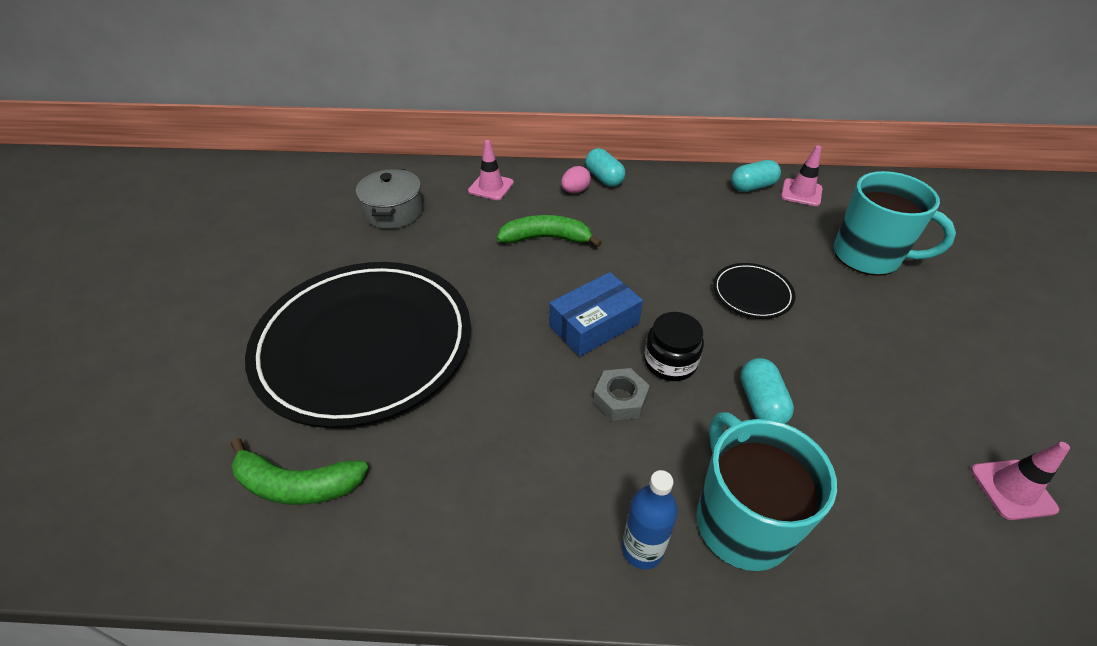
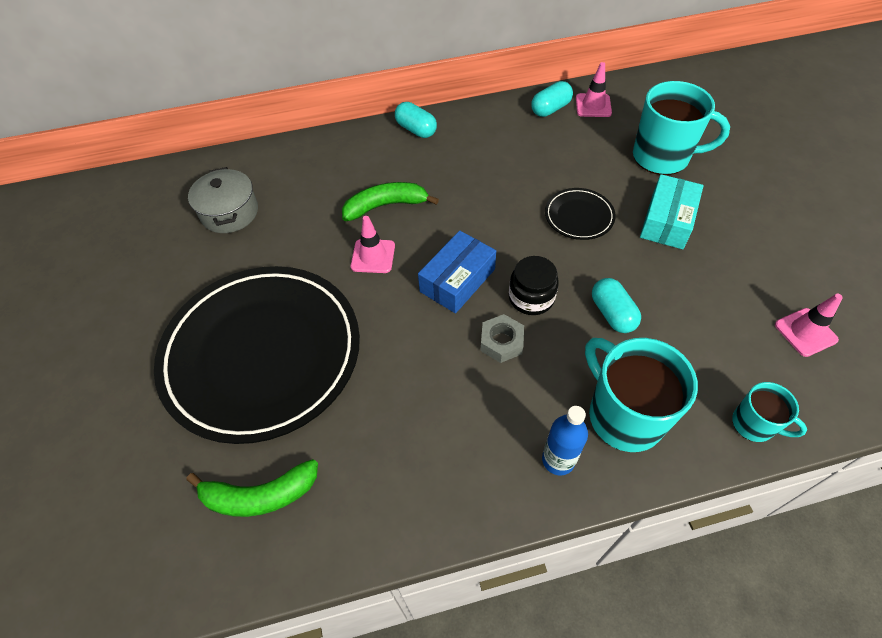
camera: 15 degrees left, 10 degrees up
pink traffic cone [468,140,514,200] -> pink traffic cone moved to [351,216,395,273]
pink egg [561,166,591,193] -> none
none -> turquoise box [640,174,704,249]
none -> turquoise mug [732,382,807,442]

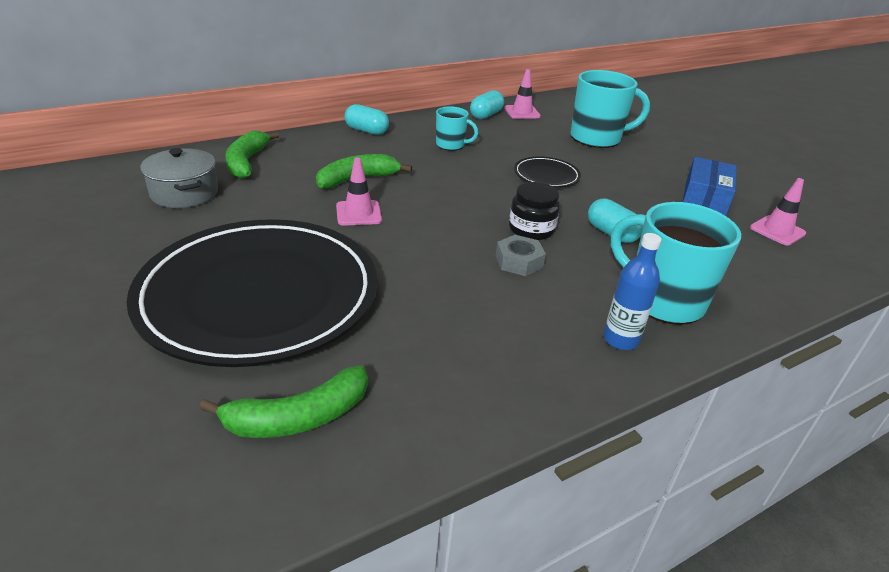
camera: 20 degrees left, 20 degrees down
blue box [418,231,496,313] -> blue box moved to [682,157,737,216]
turquoise box [640,174,704,249] -> none
turquoise mug [732,382,807,442] -> turquoise mug moved to [436,106,478,151]
none -> green banana [225,131,279,179]

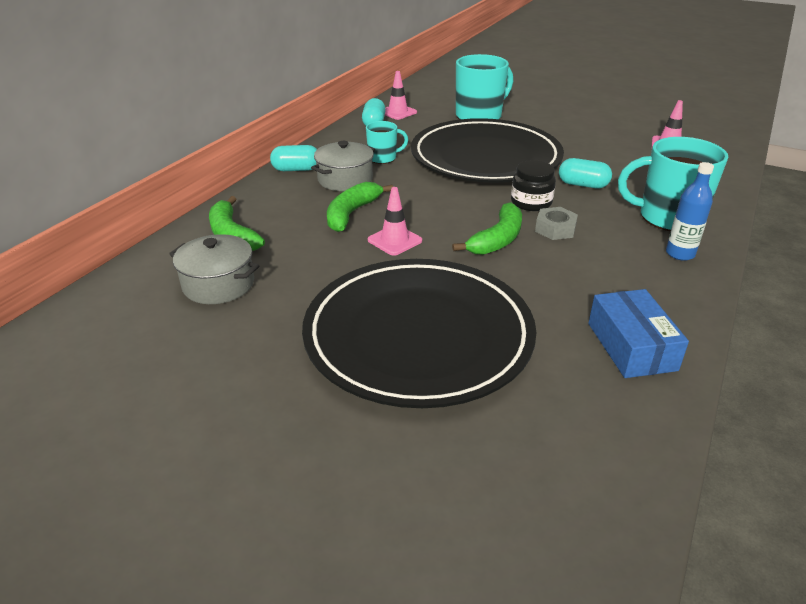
camera: 30 degrees left, 0 degrees up
green banana [199,365,368,438] -> green banana moved to [452,202,522,255]
black plate [514,156,581,187] -> black plate [411,118,564,183], size x2.49
blue box [682,157,737,216] -> blue box moved to [588,289,689,378]
none -> grey pot [311,141,375,191]

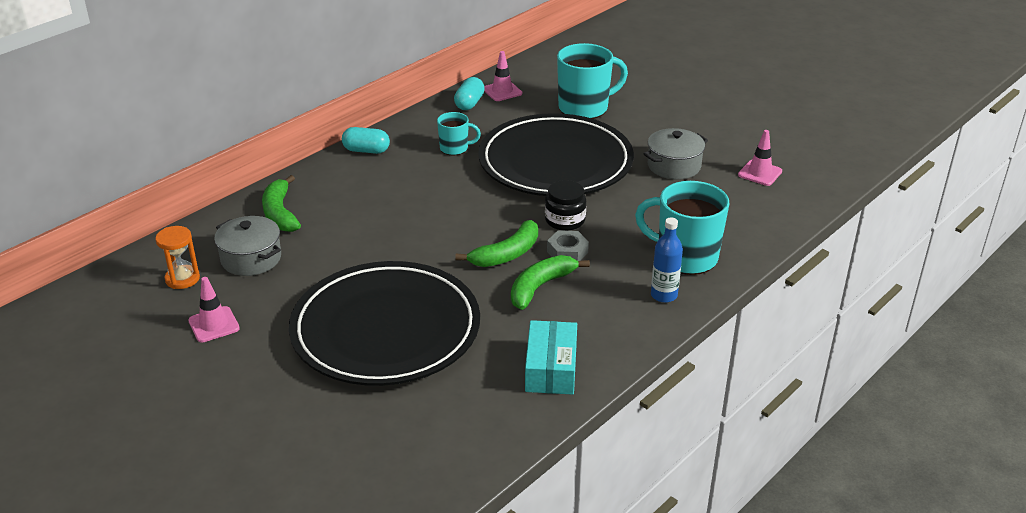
camera: 15 degrees right, 0 degrees up
grey pot [311,141,375,191] -> grey pot moved to [643,128,708,180]
green banana [327,182,393,232] -> green banana moved to [511,255,590,310]
pink traffic cone [368,187,422,256] -> pink traffic cone moved to [188,277,240,343]
turquoise capsule [559,158,612,188] -> none
blue box [588,289,689,378] -> turquoise box [525,320,577,395]
none -> orange hourglass [155,226,200,289]

